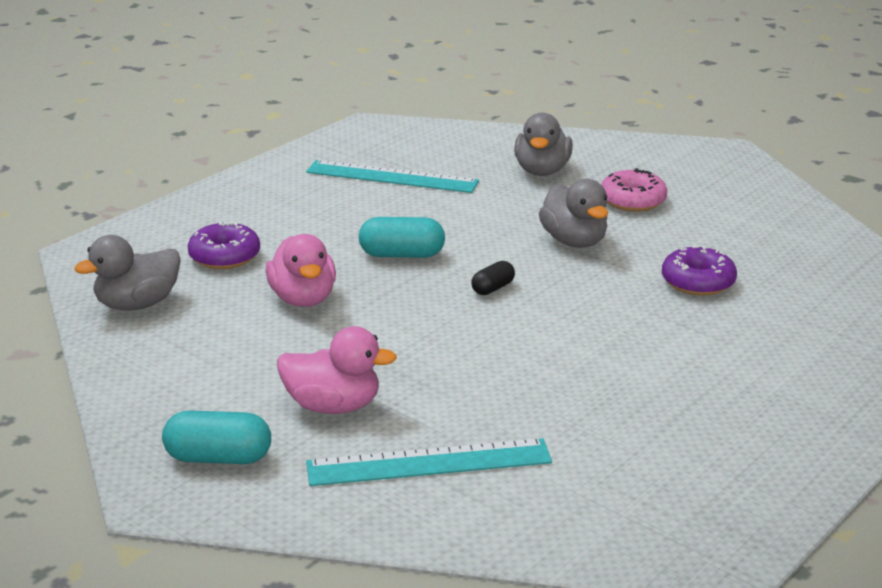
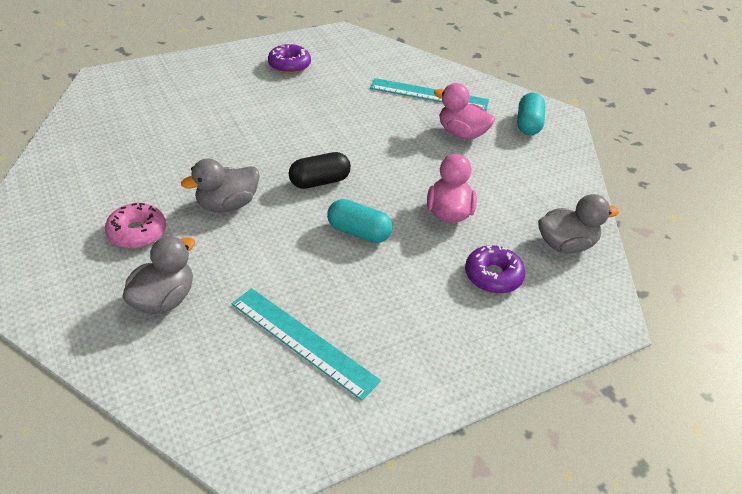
camera: 160 degrees left, 15 degrees up
turquoise capsule [162,410,271,464] -> turquoise capsule turned 75 degrees clockwise [517,93,545,135]
black capsule [471,261,515,295] -> black capsule [289,152,351,189], size x1.71
grey duck [539,179,608,248] -> grey duck turned 120 degrees counterclockwise [181,158,260,212]
purple donut [662,246,737,296] -> purple donut moved to [268,43,311,74]

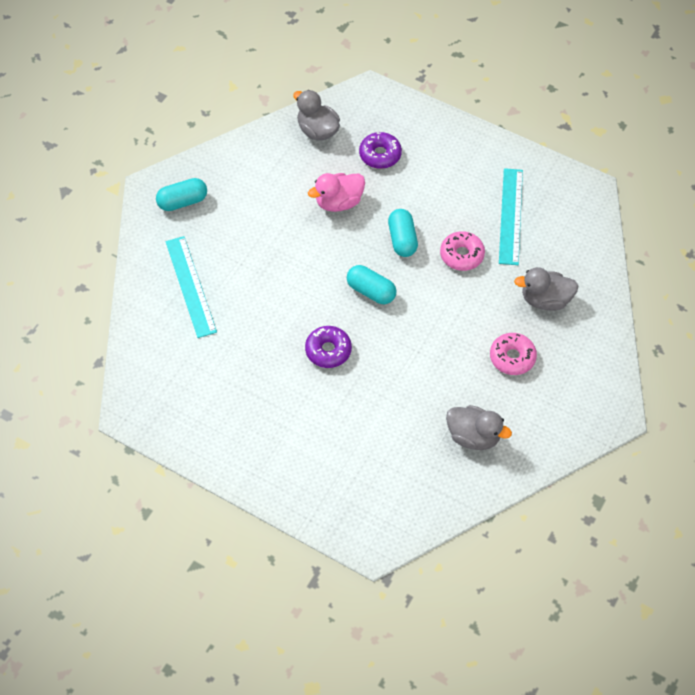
camera: 120 degrees left, 15 degrees up
grey duck [181,158,260,212] -> grey duck moved to [446,405,512,450]
purple donut [268,43,311,74] -> purple donut moved to [305,326,352,368]
black capsule [289,152,351,189] -> turquoise capsule [347,265,397,304]
pink duck [434,83,495,140] -> none
none -> pink donut [440,231,485,271]

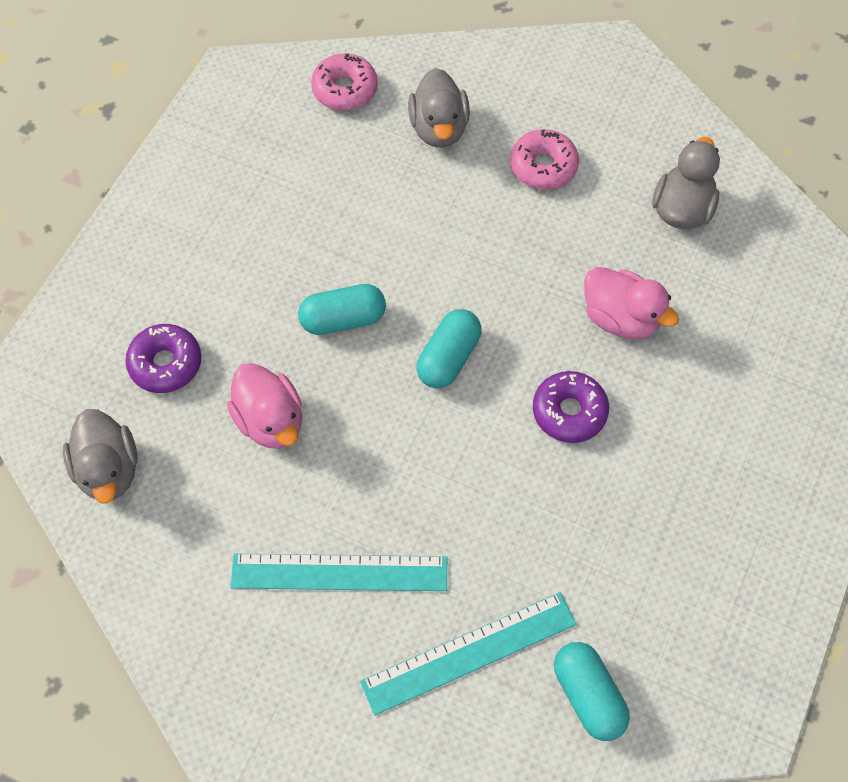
camera: 95 degrees left, 5 degrees up
turquoise capsule [156,178,207,211] -> turquoise capsule moved to [554,642,630,741]
grey duck [293,90,340,140] -> grey duck turned 60 degrees counterclockwise [63,409,137,504]
pink donut [440,231,485,271] -> pink donut moved to [311,53,378,111]
turquoise ruler [499,168,523,265] -> turquoise ruler moved to [230,554,447,591]
none -> pink duck [584,267,679,340]

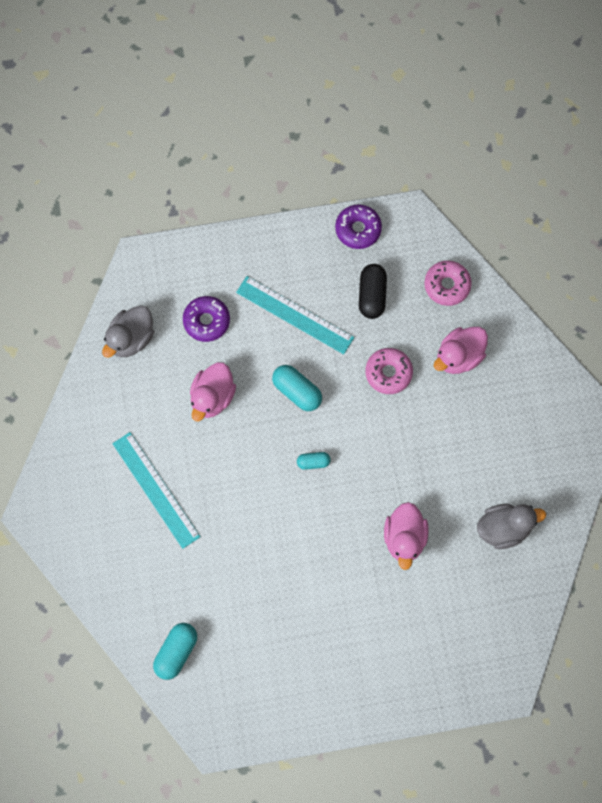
camera: 55 degrees right, 10 degrees up
turquoise ruler [360,592,576,716] -> turquoise ruler moved to [236,276,354,354]
grey duck [408,68,470,148] -> pink duck [434,327,488,374]
turquoise capsule [416,309,482,389] -> turquoise capsule [297,452,331,470], size x0.59
pink donut [510,129,579,190] -> pink donut moved to [365,348,413,394]
purple donut [533,371,609,443] -> purple donut moved to [335,204,382,249]
none -> black capsule [359,264,387,319]

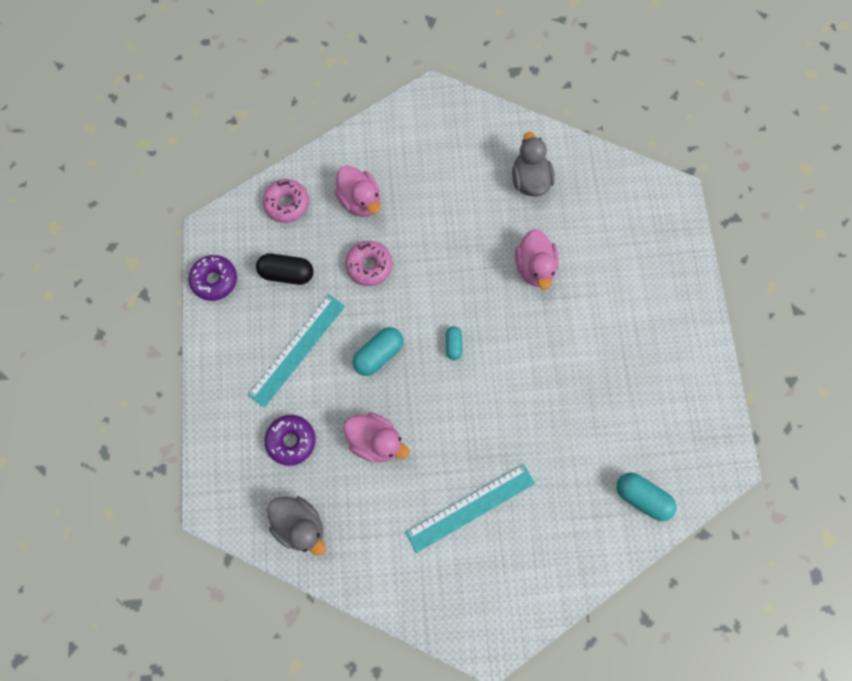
camera: 85 degrees left, 0 degrees up
pink duck [384,502,428,570] -> pink duck turned 75 degrees clockwise [515,229,559,290]

